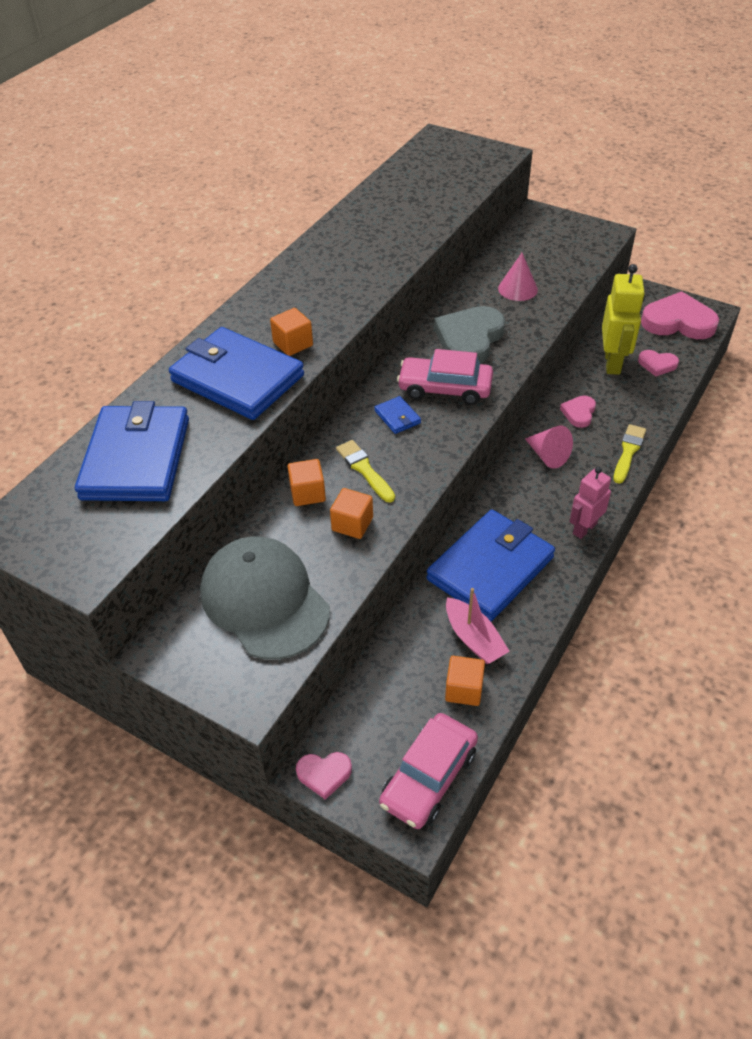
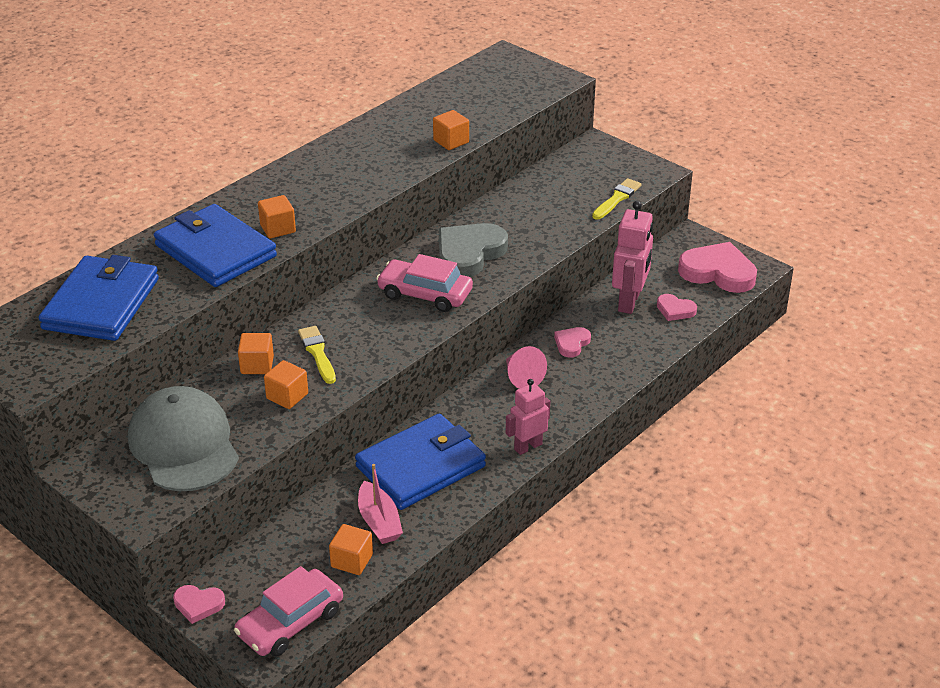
camera: 10 degrees right, 10 degrees down
blue wallet [374,396,421,434] -> none
pink cone [498,253,538,301] -> none
yellow robot [602,264,645,375] -> pink robot [612,201,653,314]
yellow brush [613,424,646,483] -> yellow brush moved to [592,178,642,219]
none -> orange cube [433,110,469,150]

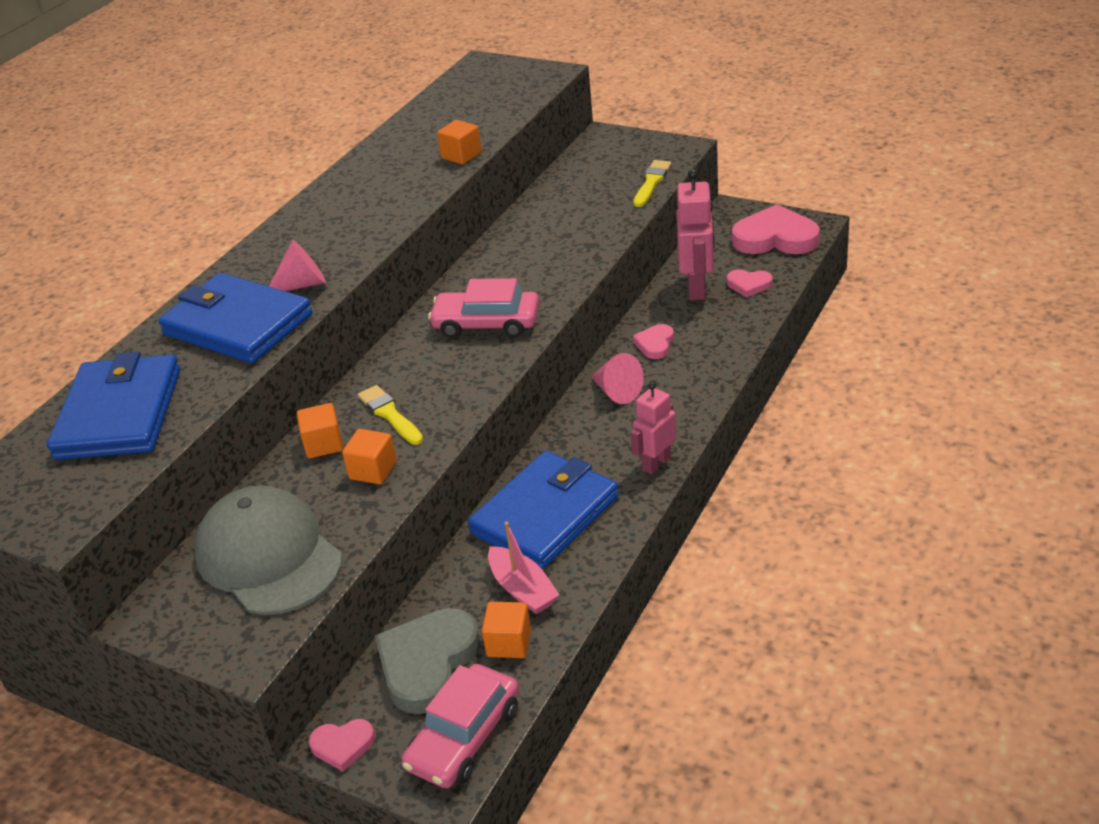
camera: 10 degrees left, 0 degrees up
orange cube [258,195,296,238] -> pink cone [269,240,326,291]
grey heart [439,223,508,277] -> grey heart moved to [375,608,481,714]

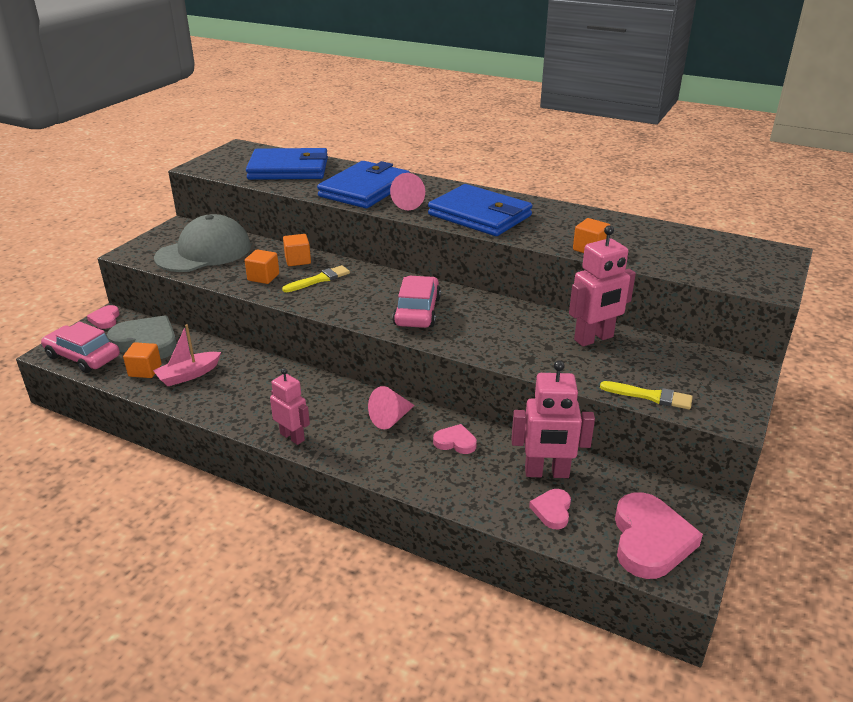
camera: 85 degrees right, 5 degrees down
blue wallet [468,451,619,570] -> blue wallet moved to [428,184,533,236]
none -> pink robot [569,225,636,346]

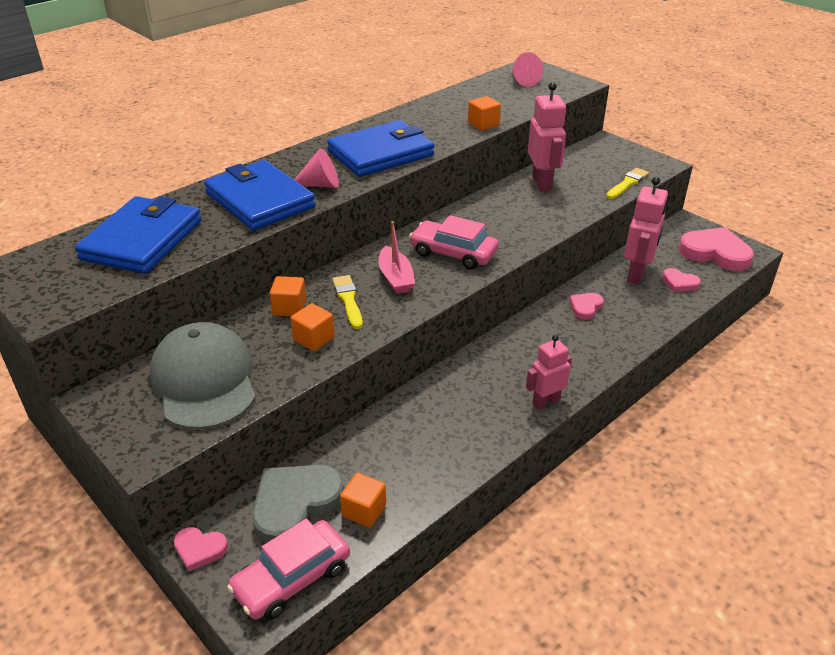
camera: 70 degrees left, 5 degrees up
pink boat [153,324,221,386] -> pink boat moved to [379,221,415,294]
pink cone [368,386,415,429] -> pink cone moved to [512,52,543,87]

